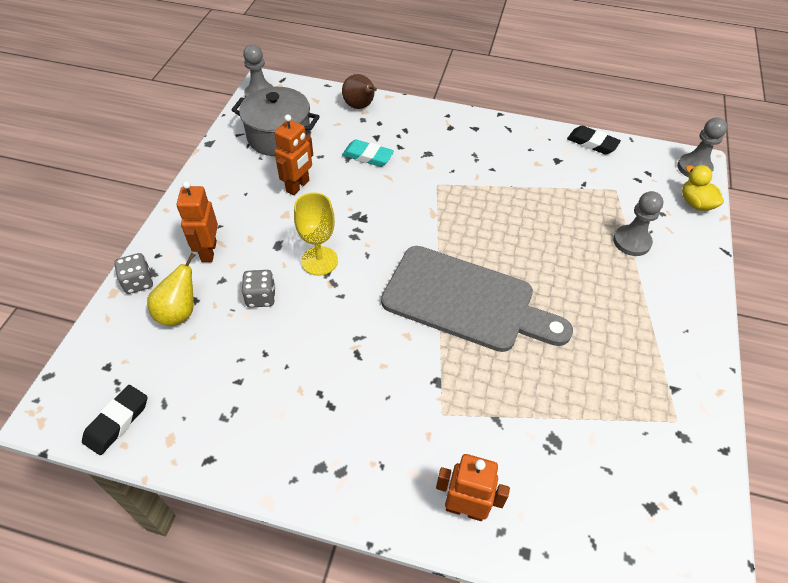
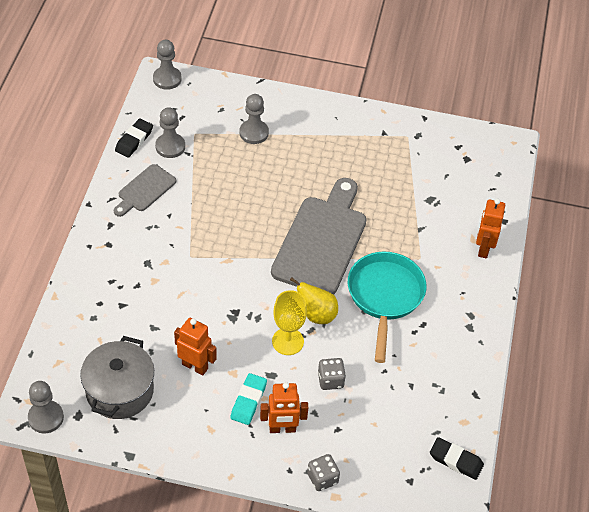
camera: 95 degrees left, 0 degrees up
yellow pear [147,253,195,326] -> yellow pear moved to [290,277,338,324]
brown pear [342,74,377,109] -> none
turquoise eraser [342,139,394,167] -> turquoise eraser moved to [230,373,267,425]
yellow duck [682,165,724,211] -> none
none -> grey cutting board [114,164,176,217]
none -> grey pawn [155,107,185,158]
none -> turquoise pan [348,252,427,363]

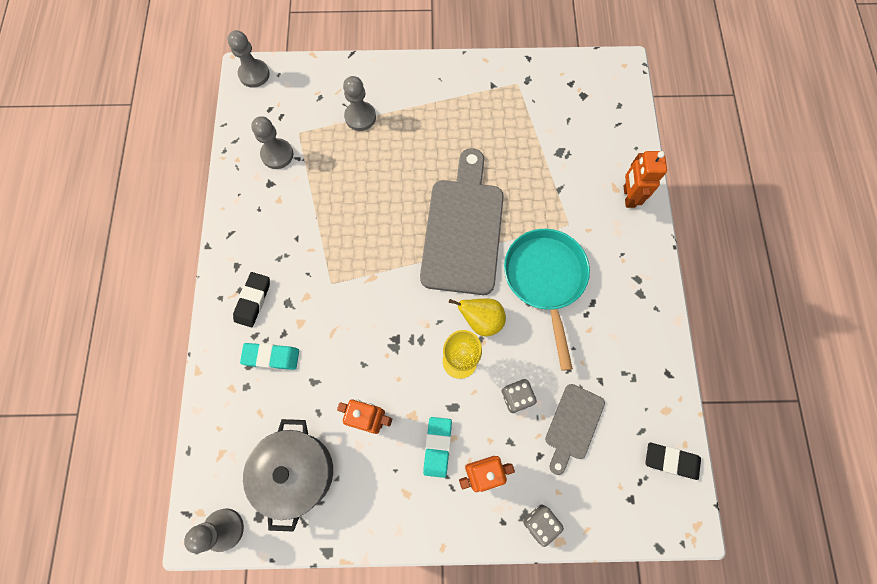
camera: 10 degrees left, 20 degrees up
grey cutting board [114,164,176,217] -> grey cutting board moved to [545,384,605,475]
black eraser [115,118,153,158] -> black eraser moved to [233,272,270,327]
none -> turquoise eraser [240,343,299,370]

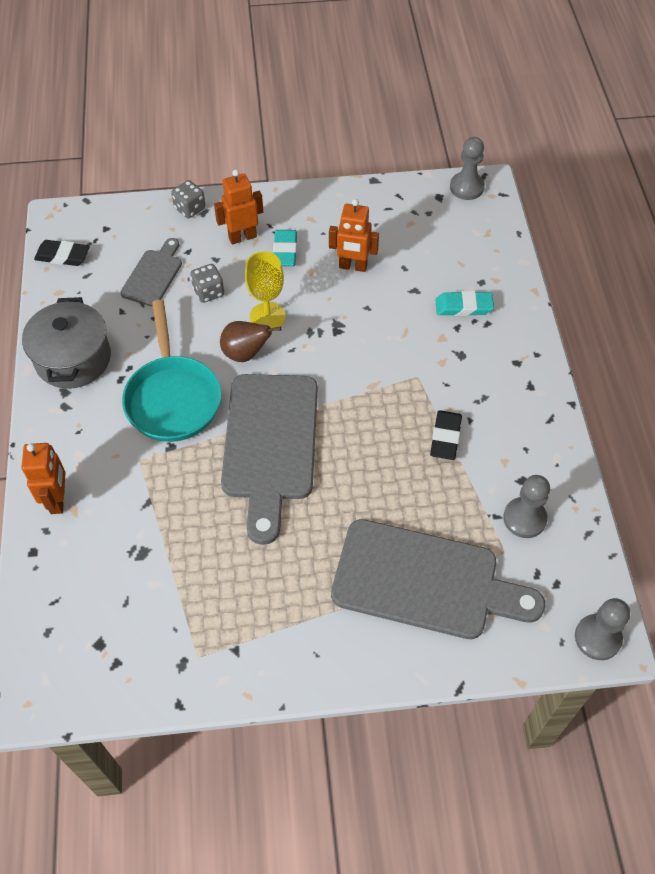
camera: 175 degrees right, 15 degrees down
black eraser [233,272,270,327] -> black eraser moved to [430,410,462,460]
grey pot [243,419,333,532] -> grey pot moved to [22,297,111,389]
grey pawn [343,76,376,131] -> grey cutting board [331,519,545,639]
yellow pear [449,299,506,336] -> brown pear [220,321,281,362]

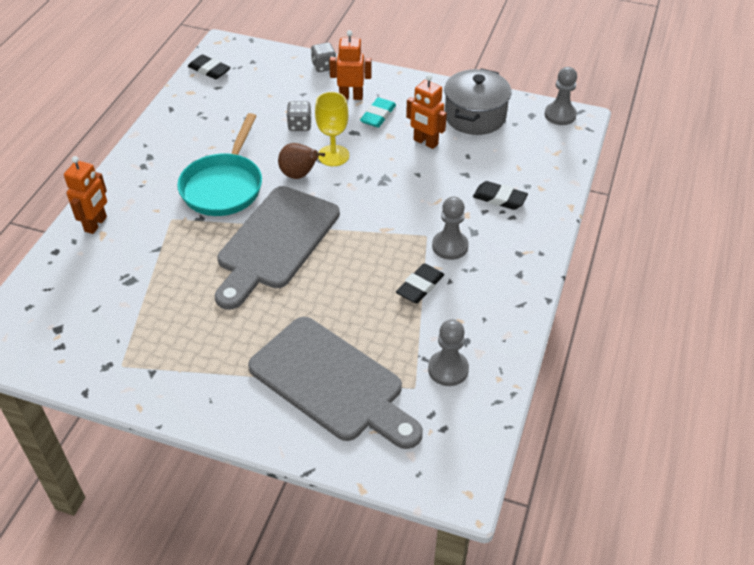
camera: 25 degrees right, 10 degrees down
grey pot [22,297,111,389] -> grey pot moved to [444,68,511,135]
grey cutting board [120,238,182,306] -> none
turquoise eraser [436,291,494,316] -> black eraser [473,181,528,210]
grey pawn [575,598,630,660] -> grey pawn moved to [432,196,469,260]

